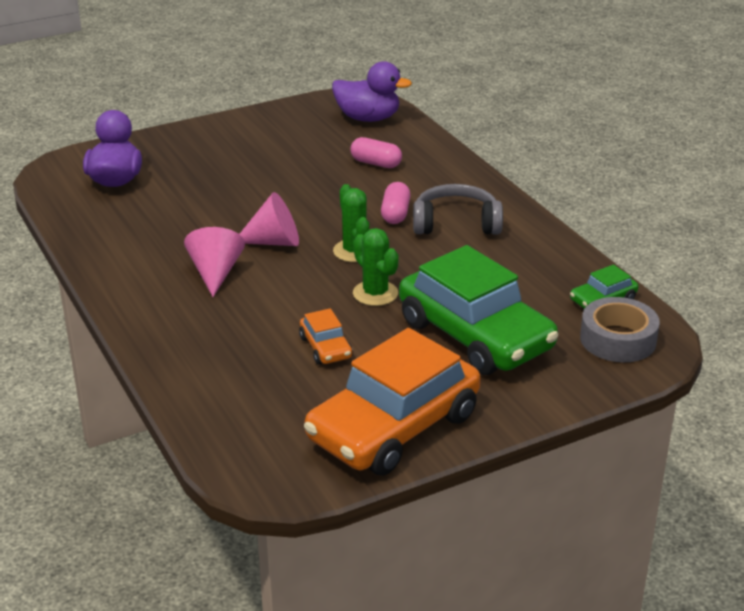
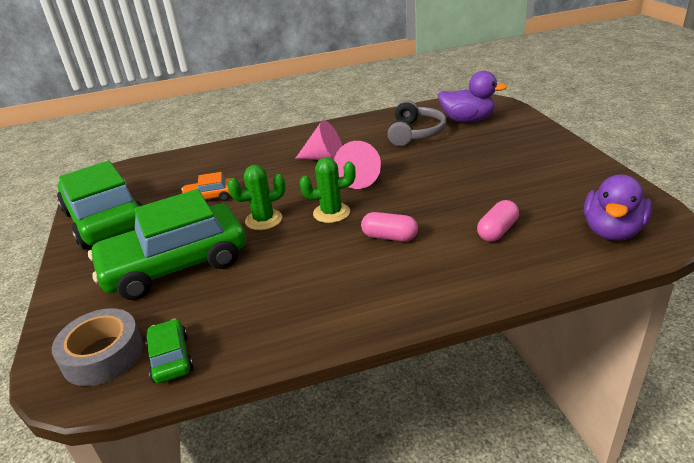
camera: 105 degrees right, 0 degrees up
orange car [304,328,481,475] -> green car [57,161,143,249]
grey headphones [413,184,503,235] -> grey headphones moved to [387,100,447,146]

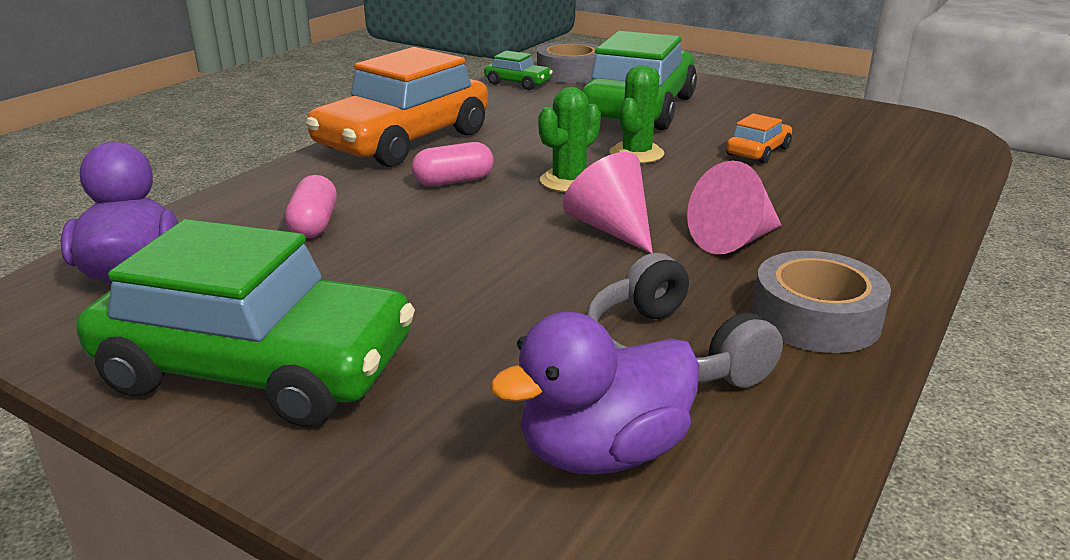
camera: 135 degrees right, 5 degrees down
green car [57,161,143,249] -> green car moved to [77,219,415,427]
none -> orange car [306,47,488,167]
none -> grey tape [752,251,891,353]

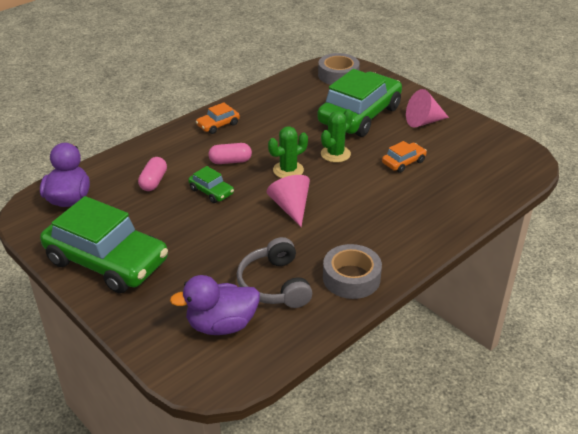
camera: 15 degrees right, 10 degrees up
orange car [306,47,488,167] -> orange car [196,102,240,134], size x0.43
green car [484,51,553,90] -> green car moved to [188,166,234,203]
pink cone [687,161,781,254] -> pink cone moved to [406,89,449,128]

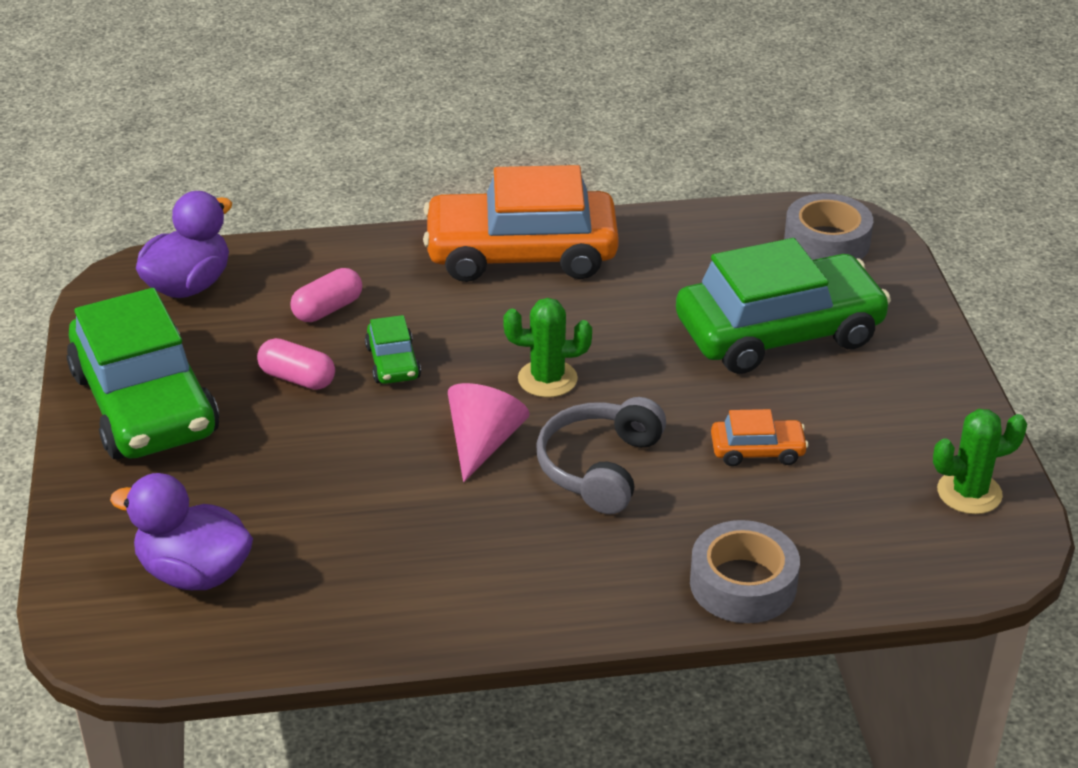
camera: 35 degrees right, 0 degrees up
orange car [196,102,240,134] -> orange car [423,165,619,282], size x2.33
pink capsule [208,143,252,164] -> pink capsule moved to [257,338,335,390]
grey headphones [237,237,312,308] -> grey headphones moved to [536,397,666,514]
green cactus [321,109,353,163] -> green cactus moved to [933,409,1027,514]
grey tape [323,244,382,299] -> grey tape moved to [690,520,800,623]
pink cone [406,89,449,128] -> none

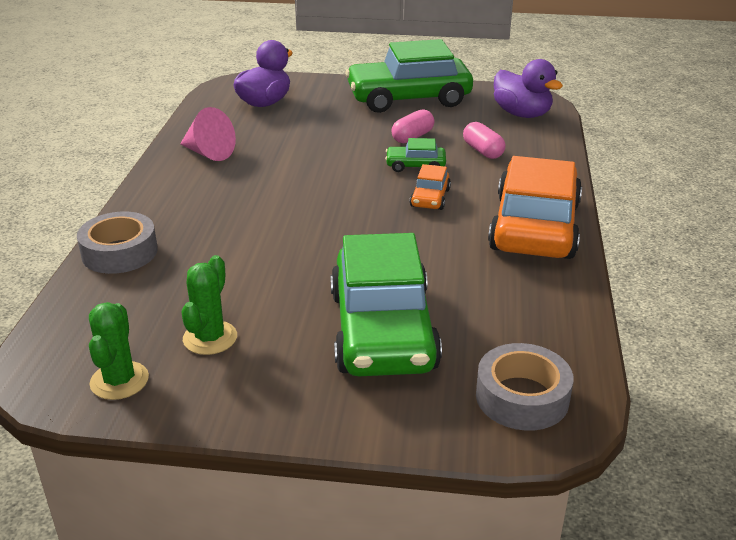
camera: 105 degrees right, 5 degrees down
pink cone [448,383,530,482] -> pink cone moved to [180,107,236,161]
green cactus [503,298,592,398] -> green cactus moved to [181,255,237,355]
grey headphones [536,397,666,514] -> none
orange car [711,409,808,466] -> orange car moved to [410,164,451,210]

